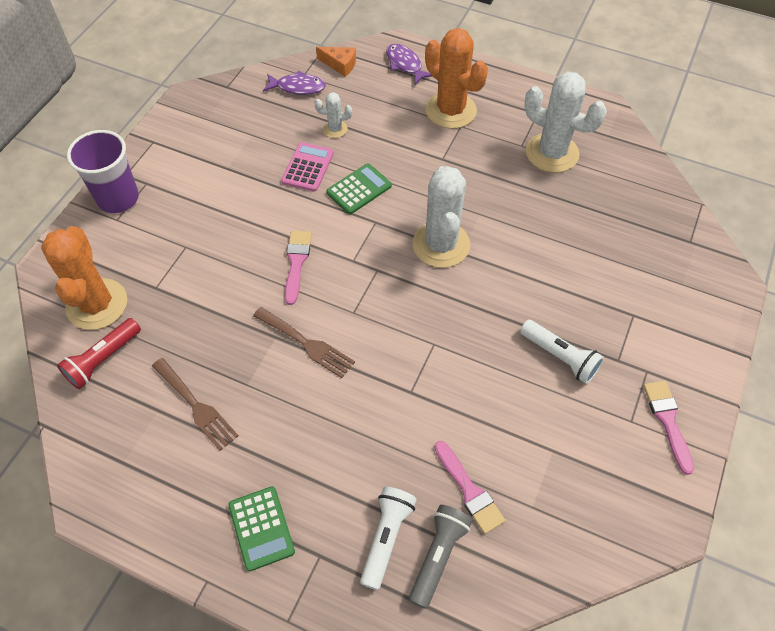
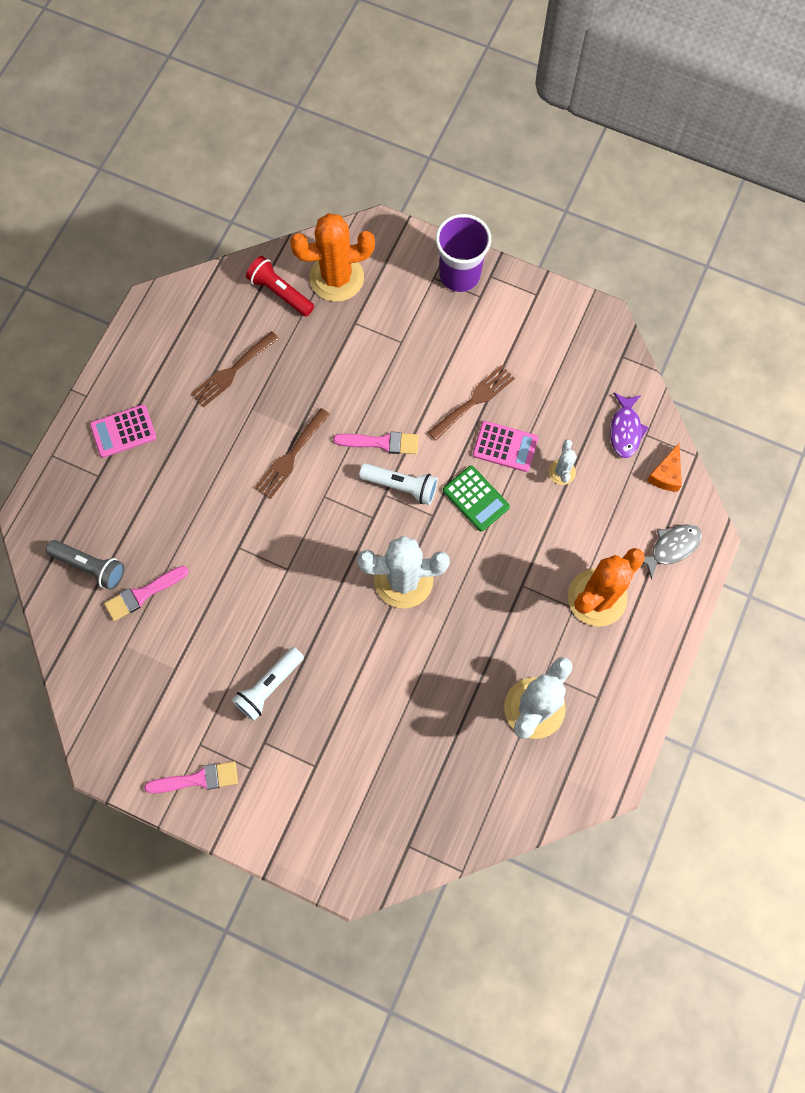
camera: 90 degrees right, 15 degrees up
green calculator [228,486,295,571] -> pink calculator [90,405,157,458]
white flashlight [360,487,417,590] -> white flashlight moved to [359,463,438,505]
purple fish [386,44,432,85] -> grey fish [643,524,702,580]
none -> brown fork [428,365,515,440]

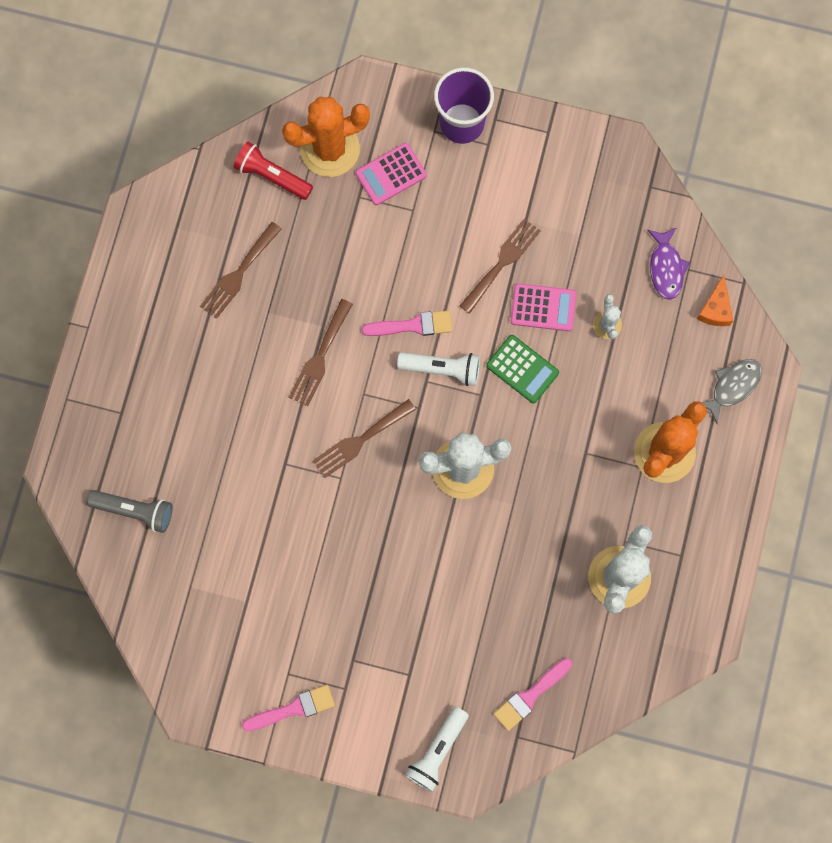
camera: 10 degrees left, 5 degrees up
pink calculator [90,405,157,458] -> pink calculator moved to [355,143,427,205]
pink brush [104,566,189,621] -> pink brush moved to [493,658,572,731]
white flashlight [232,647,304,721] -> white flashlight moved to [405,707,469,792]
none -> brown fork [313,399,416,478]

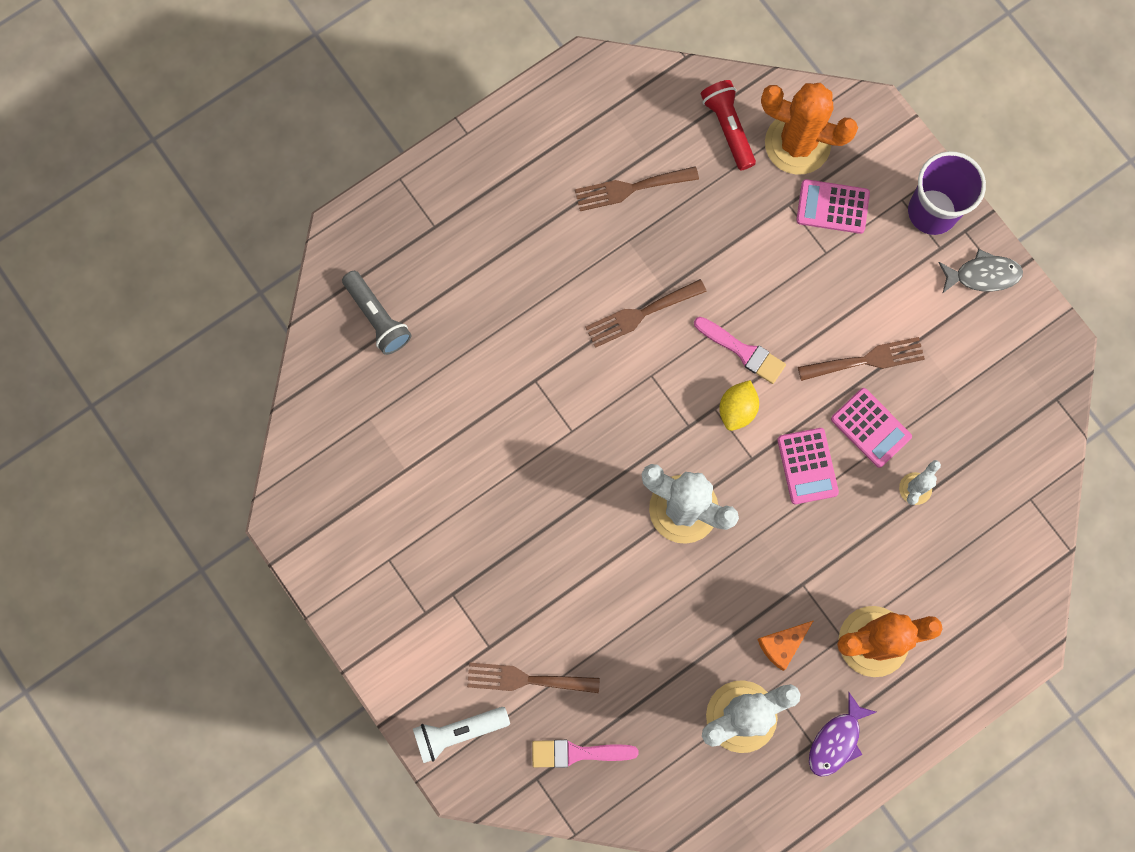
camera: 40 degrees right, 0 degrees up
pink brush [242,685,335,731] -> none
brown fork [313,399,416,478] -> brown fork moved to [467,662,600,693]
white flashlight [397,352,480,386] -> yellow lemon [719,380,759,431]
green calculator [486,335,559,403] -> pink calculator [777,428,839,504]
purple fish [648,228,690,300] -> purple fish moved to [809,692,876,777]
orange cheese [697,275,733,326] -> orange cheese moved to [757,620,814,671]
grey fish [701,359,762,424] -> grey fish moved to [938,249,1023,294]

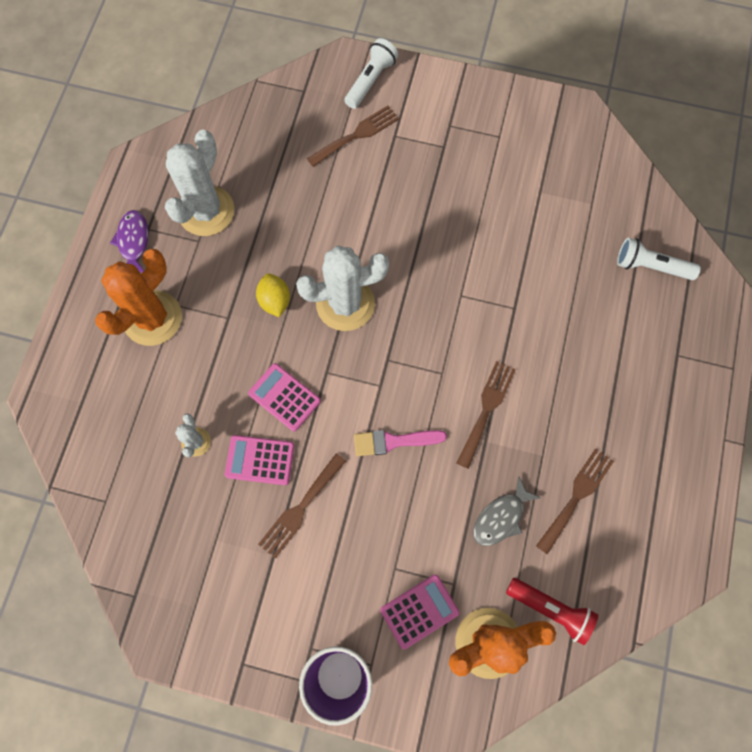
camera: 140 degrees right, 5 degrees down
grey flashlight [342,271,412,355] -> white flashlight [617,237,701,280]
pink brush [532,740,639,768] -> none
yellow lemon [719,380,759,431] -> yellow lemon moved to [256,273,290,317]
orange cheese [757,620,814,671] -> none
grey fish [938,249,1023,294] -> grey fish moved to [473,476,541,546]

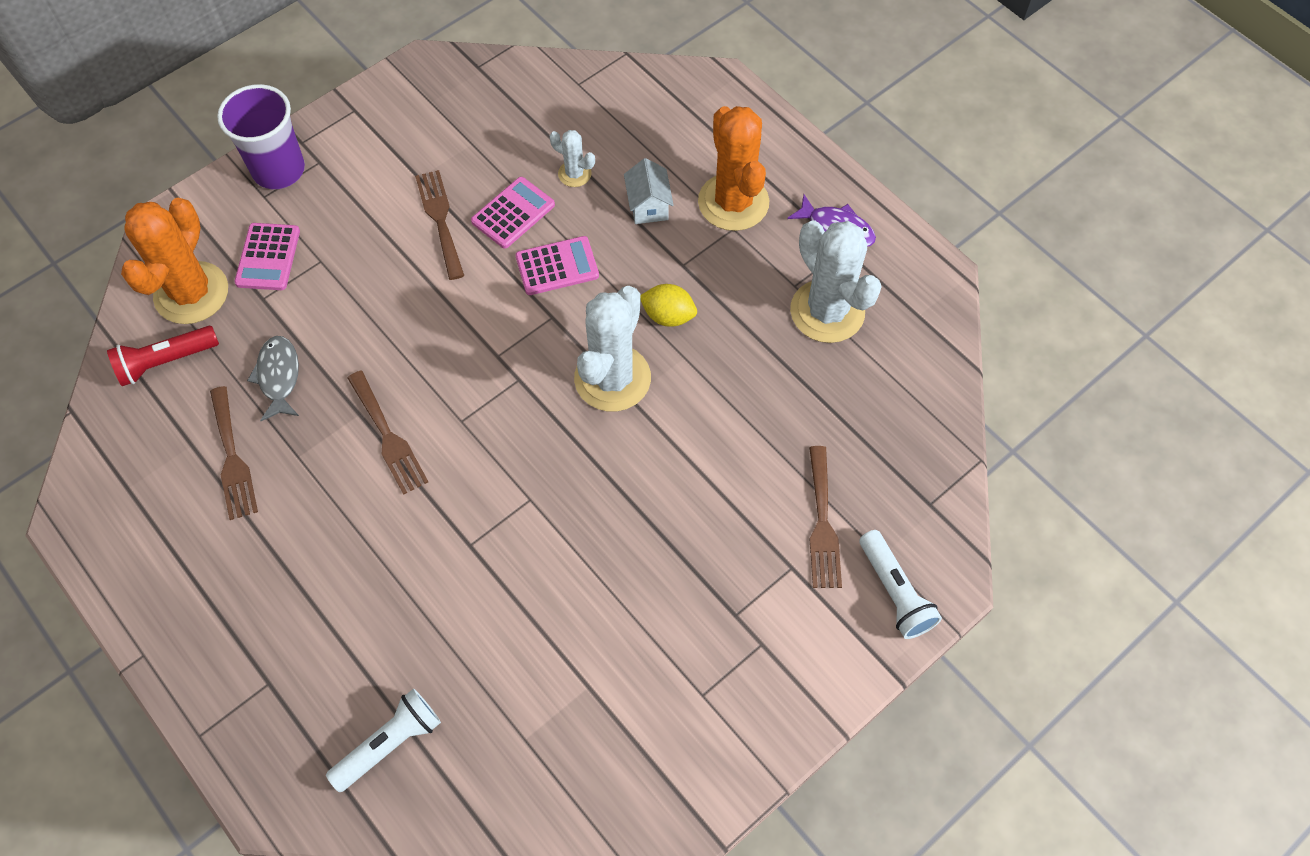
camera: 125 degrees right, 10 degrees down
pink brush [354,430,447,456] -> none
none -> white house [624,158,674,224]

